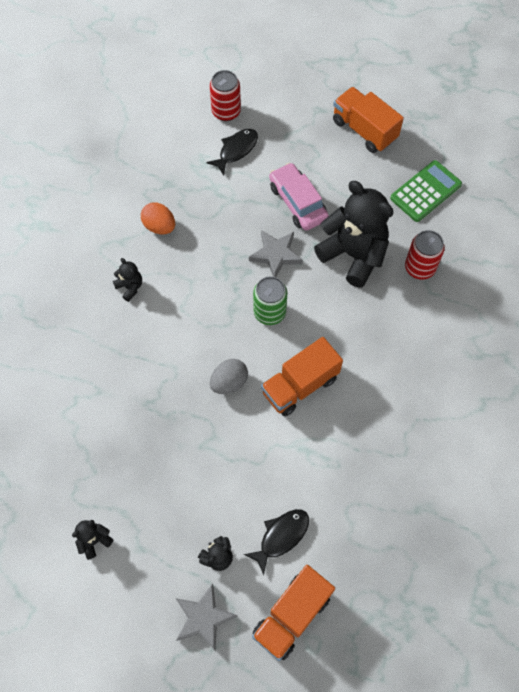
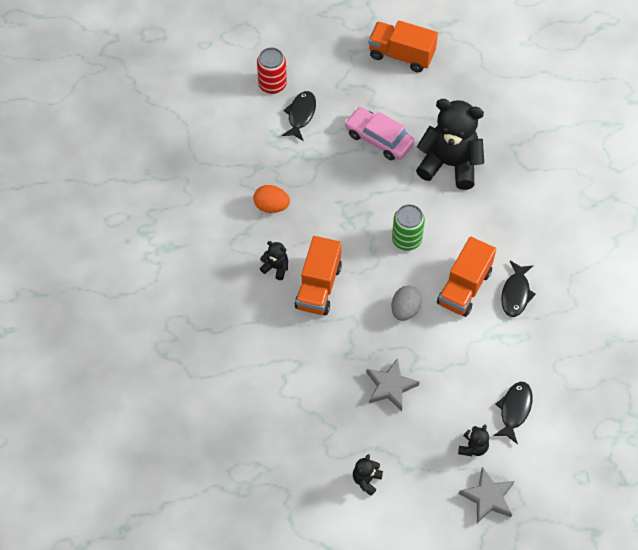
camera: 25 degrees left, 5 degrees down
grey star [249,230,303,277] -> grey star moved to [366,358,420,411]
orange truck [252,565,335,661] -> orange truck moved to [295,236,342,315]
green calculator [390,160,462,222] -> none
red can [405,230,445,280] -> none
none -> black fish [501,261,536,317]

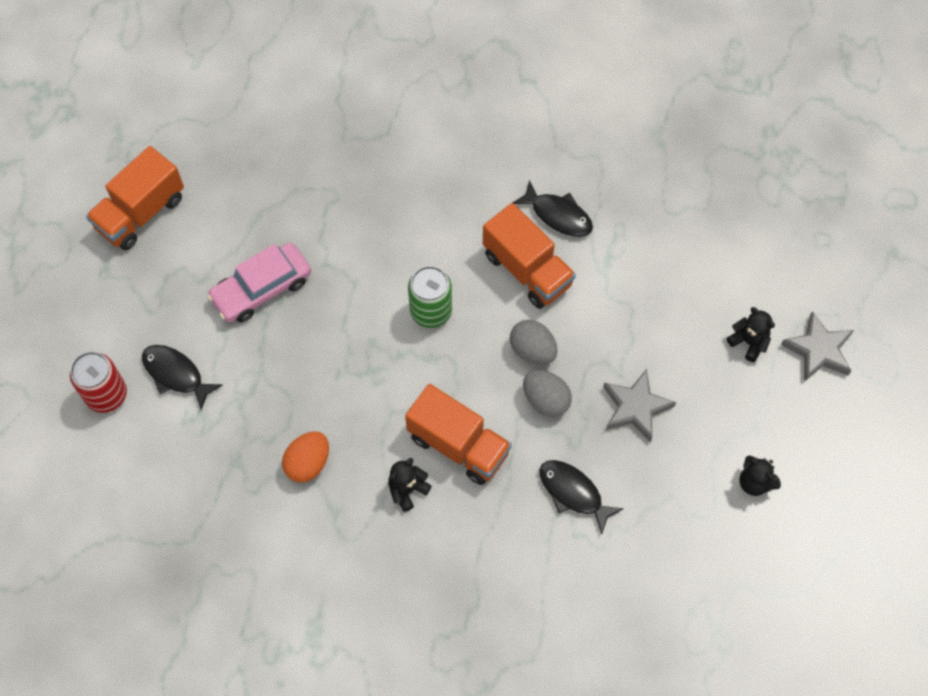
camera: 70 degrees left, 5 degrees up
black teddy bear [416,99,484,190] -> none
black fish [493,382,533,444] -> black fish moved to [539,460,624,534]
none -> grey egg [523,370,572,417]

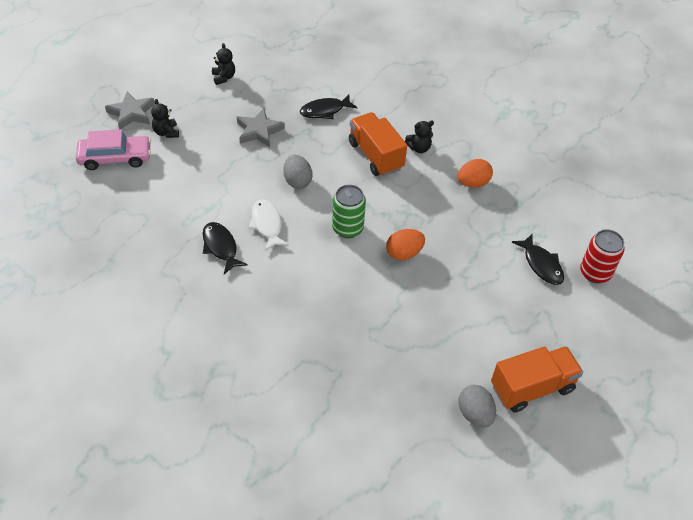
camera: 155 degrees left, 15 degrees down
pink car [207,243,311,323] -> pink car moved to [76,129,151,170]
orange truck [483,203,576,309] -> white fish [249,200,289,251]
grey egg [523,370,572,417] -> grey egg moved to [458,385,496,428]
black fish [539,460,624,534] -> black fish turned 90 degrees clockwise [300,94,358,119]
none -> orange egg [386,229,425,260]

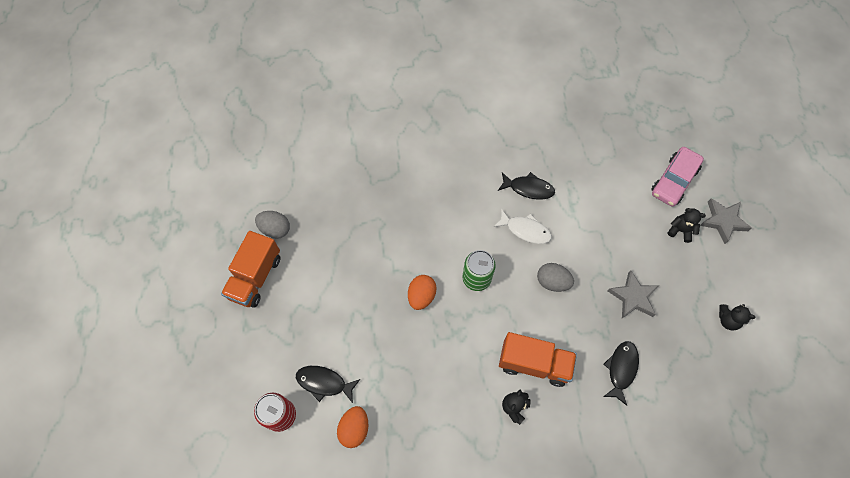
camera: 135 degrees right, 15 degrees up
orange egg [458,159,493,188] -> orange egg moved to [337,406,368,448]

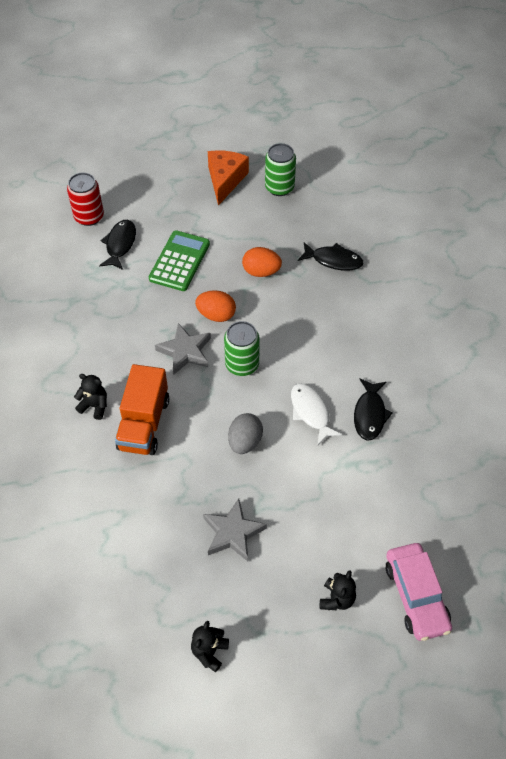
camera: 85 degrees right, 10 degrees down
orange truck [221,231,281,308] -> orange cheese [208,150,249,206]
grey egg [255,211,290,239] -> green can [265,143,296,196]
orange egg [337,406,368,448] -> orange egg moved to [242,247,282,277]
white fish [493,209,552,244] -> white fish turned 135 degrees clockwise [291,383,342,445]
black fish [603,341,639,406] -> black fish moved to [298,242,363,271]
pink car [651,147,704,207] -> pink car turned 135 degrees counterclockwise [386,543,452,641]
grey star [700,198,752,244] -> grey star moved to [155,323,211,375]
none -> green calculator [149,230,210,291]

